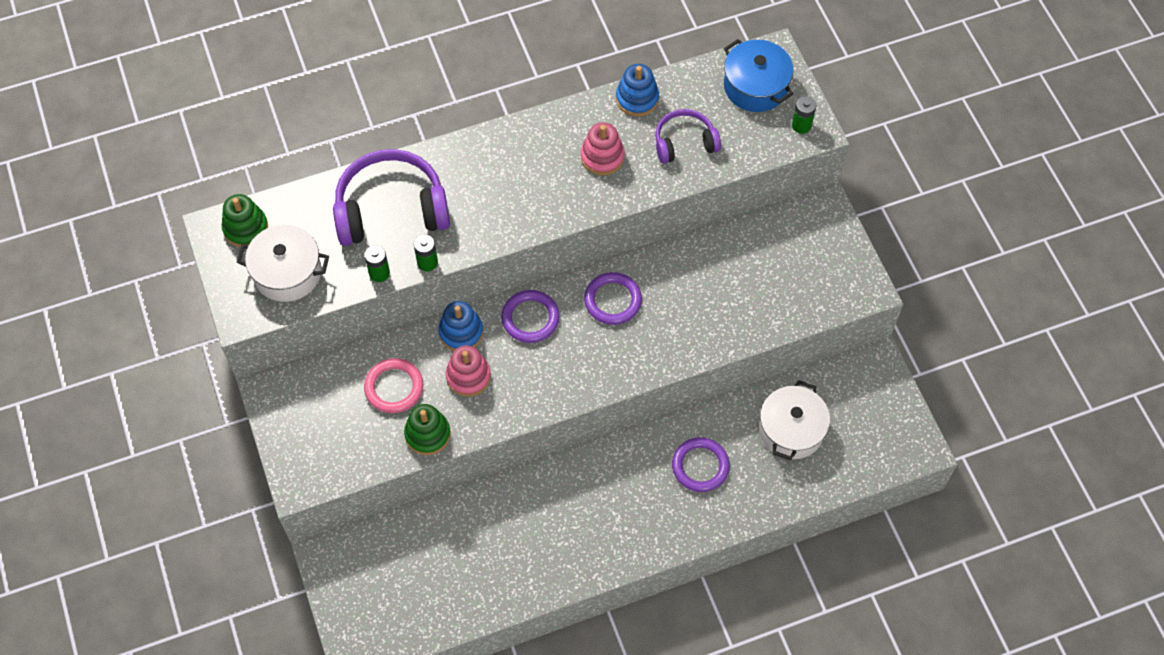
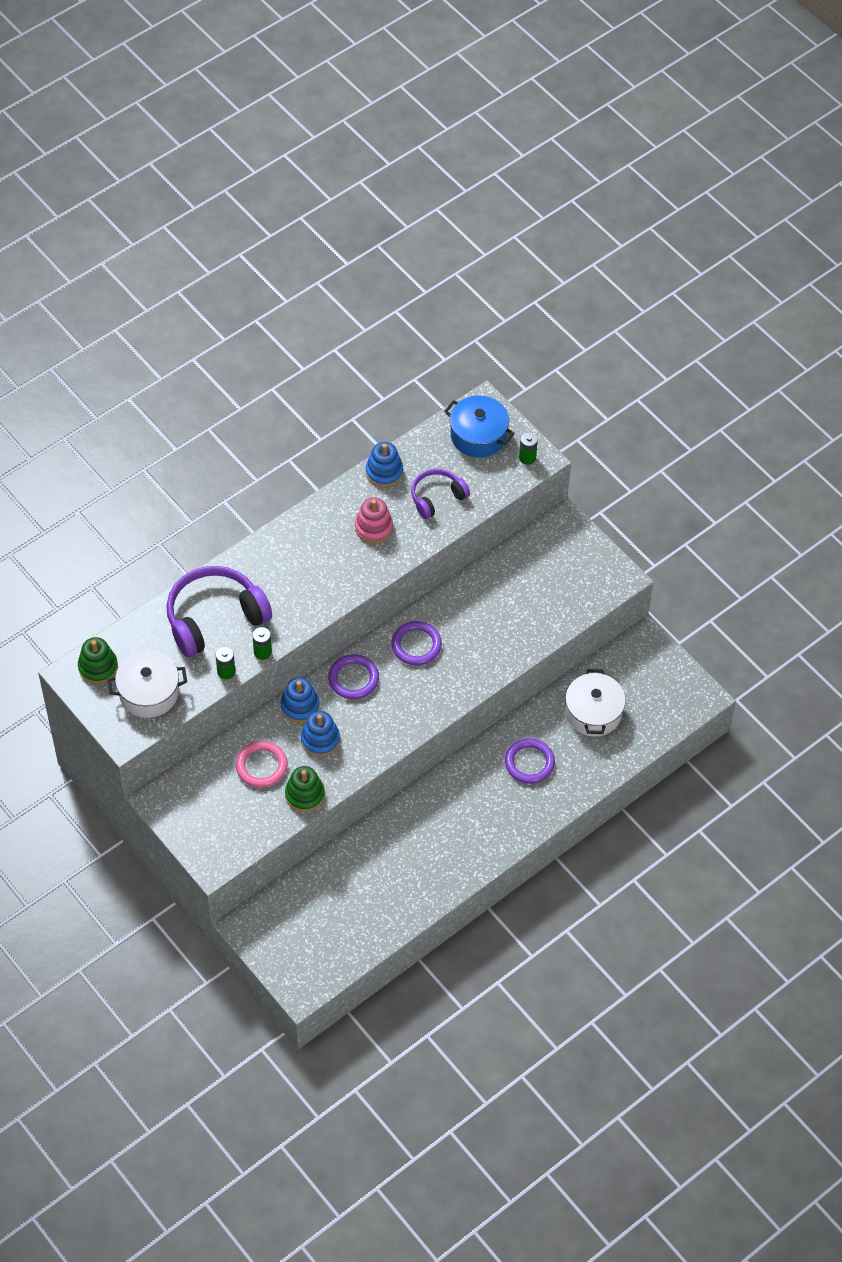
camera: 20 degrees left, 5 degrees down
pink stacking toy [446,345,491,397] -> blue stacking toy [301,711,340,757]

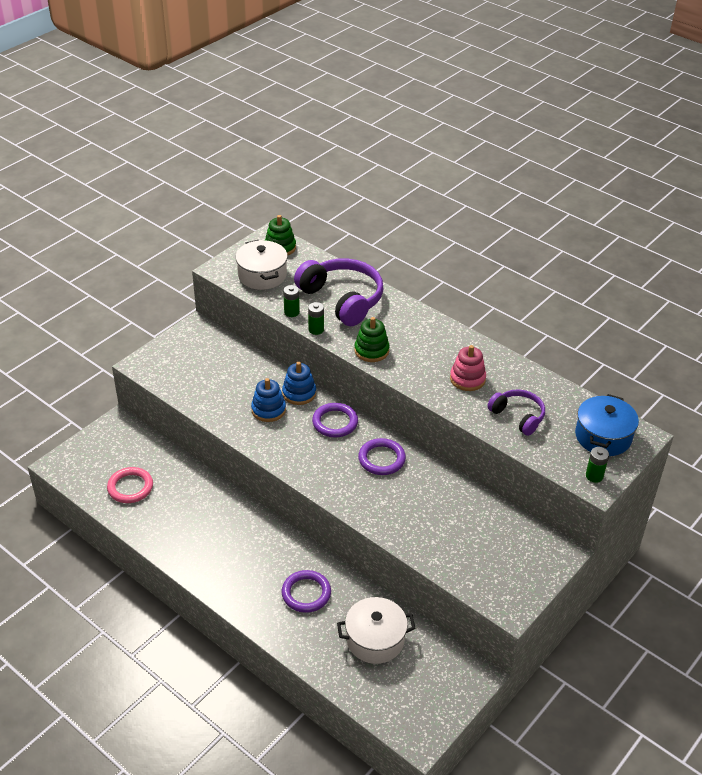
camera: 80 degrees right, 15 degrees down
pink ring [236,741,288,788] -> pink ring moved to [107,467,153,503]
green stacking toy [285,766,325,812] -> green stacking toy moved to [354,317,390,362]
blue stacking toy [366,442,403,487] -> none

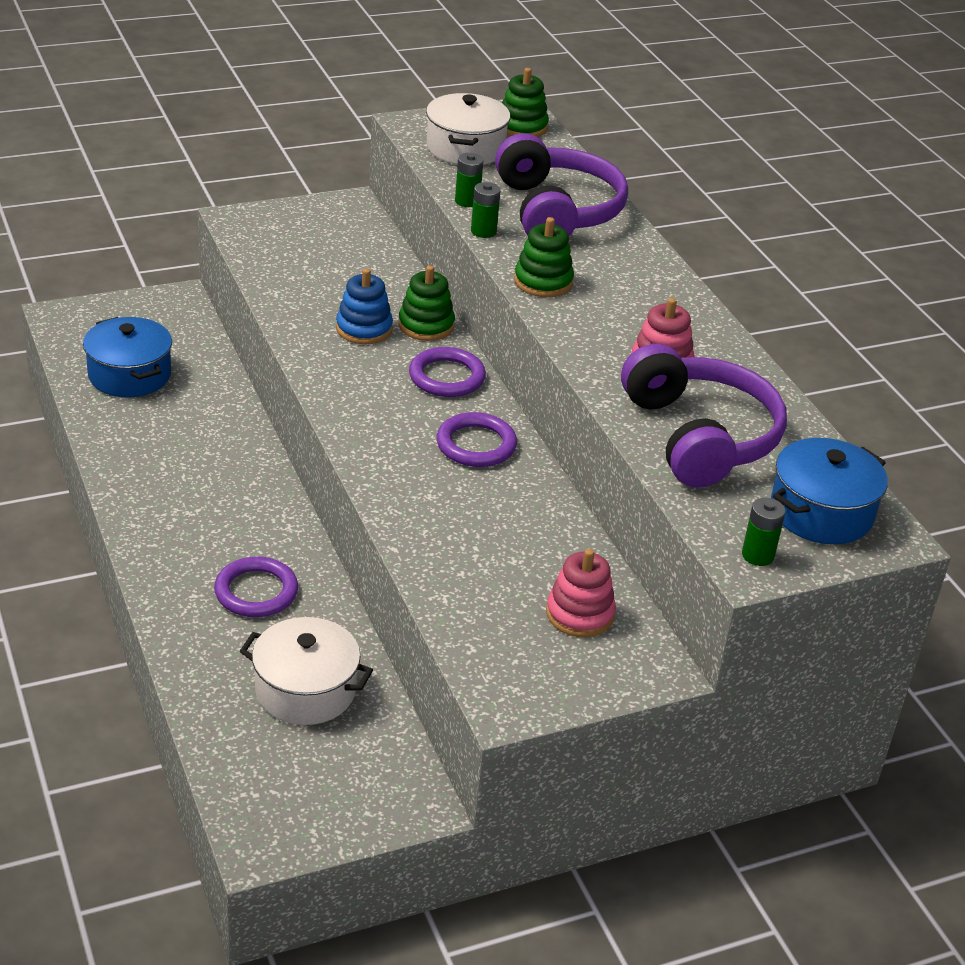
camera: 25 degrees right, 5 degrees down
pink ring [107,467,153,503] -> blue pot [83,317,172,397]
blue stacking toy [282,362,316,405] -> green stacking toy [398,266,455,341]
purple headphones [487,389,545,436] -> purple headphones [621,344,787,488], size x1.75
none -> pink stacking toy [546,549,616,638]

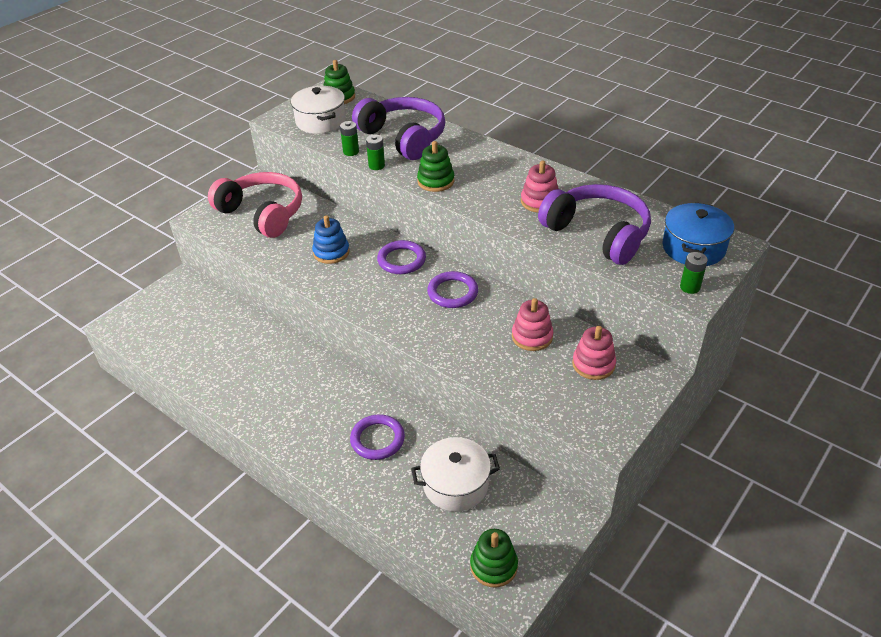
camera: 25 degrees left, 5 degrees up
blue pot [83,317,172,397] -> none
green stacking toy [398,266,455,341] -> green stacking toy moved to [470,529,518,587]
none -> pink headphones [208,172,302,238]
none -> pink stacking toy [512,298,553,351]

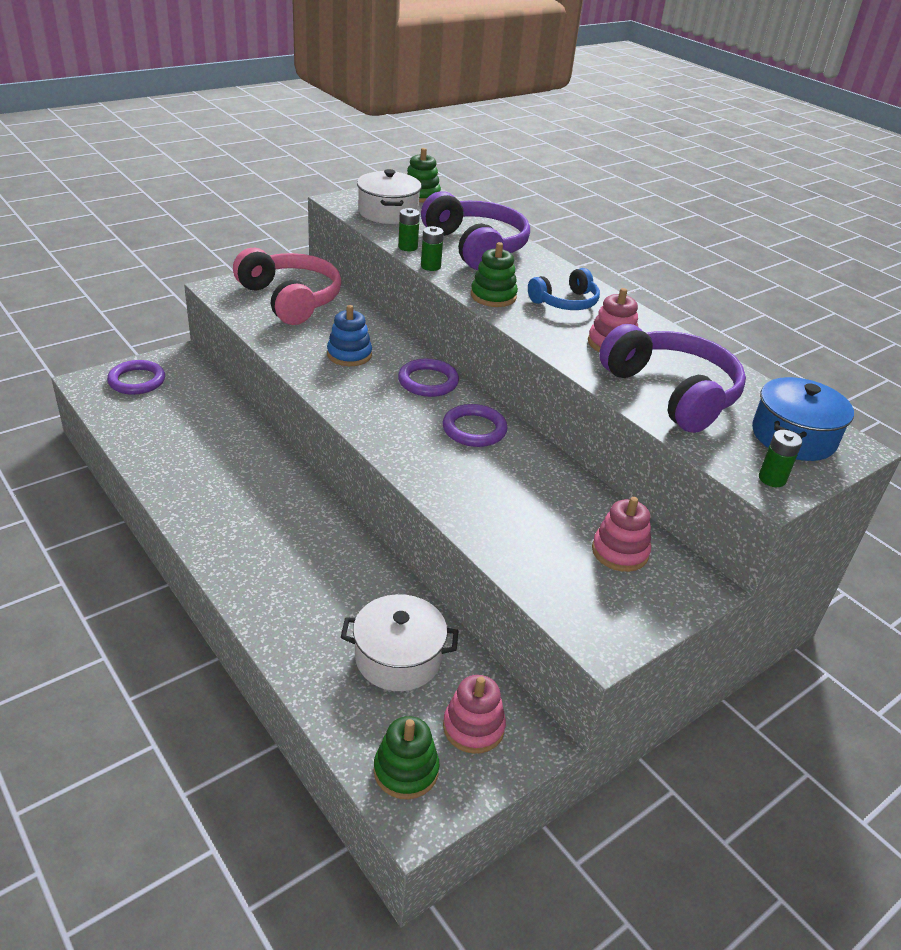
camera: 10 degrees right, 5 degrees down
purple ring [350,414,405,460] -> purple ring moved to [107,360,165,395]
pink stacking toy [512,298,553,351] -> pink stacking toy moved to [443,675,506,754]
none -> blue headphones [528,268,600,310]

